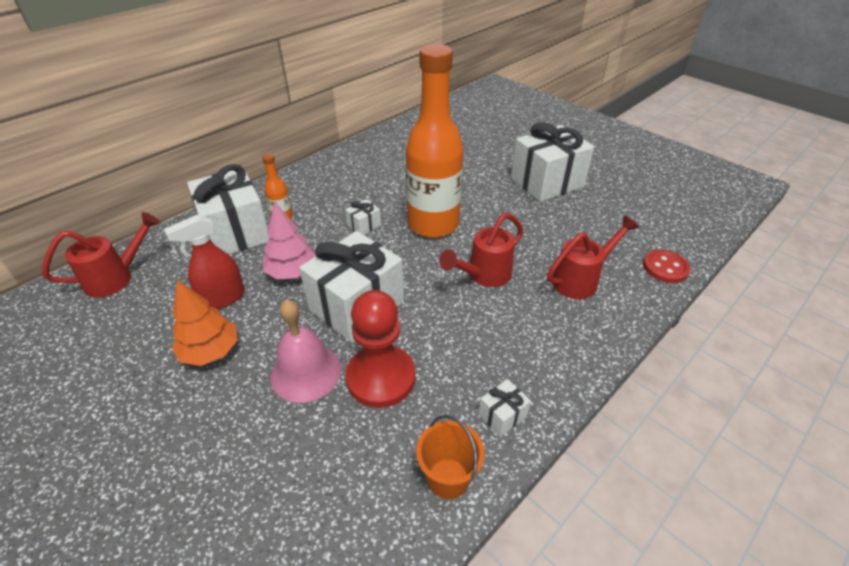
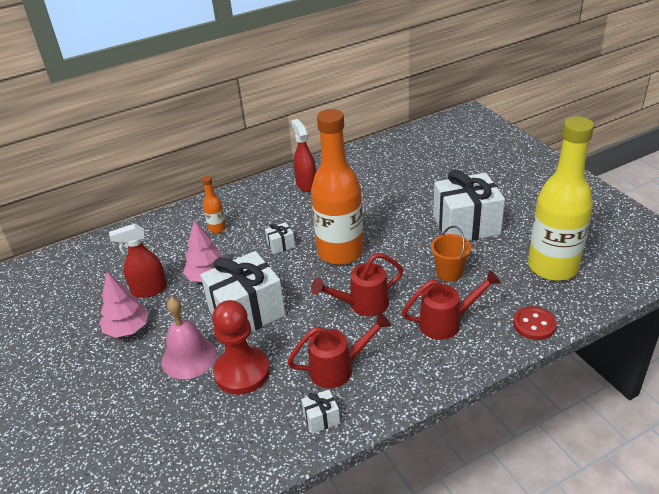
camera: 20 degrees right, 5 degrees down
red watering can [42,212,160,298] -> red watering can moved to [287,312,391,388]
orange tree [172,280,238,366] -> pink tree [100,272,149,338]
white gift [187,164,270,254] -> none
orange bucket [416,415,484,500] -> orange bucket moved to [431,226,471,282]
none -> red spray bottle [291,119,316,192]
none -> yellow bottle [528,117,594,281]

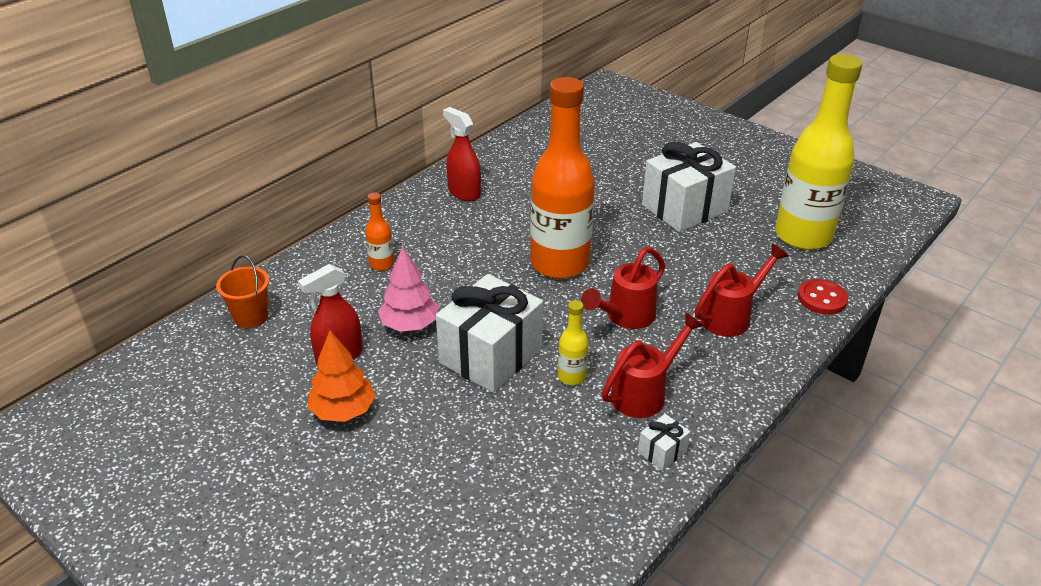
camera: 25 degrees left, 0 degrees up
pink tree [100,272,149,338] -> orange tree [307,331,376,422]
pink bell [161,297,217,379] -> none
red pawn [212,300,270,395] -> none
white gift [265,222,295,254] -> none
orange bucket [431,226,471,282] -> orange bucket moved to [216,255,269,328]
none -> yellow bottle [558,300,589,385]

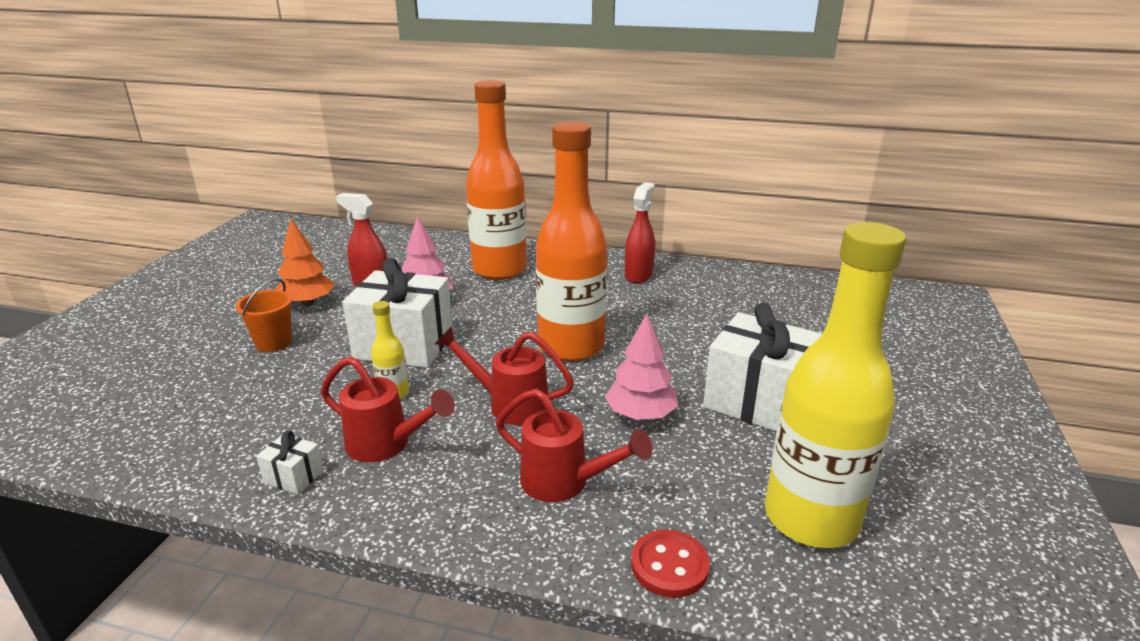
camera: 65 degrees right, 10 degrees down
orange bucket [216,255,269,328] -> orange bucket moved to [235,278,292,352]
orange bottle [365,192,394,271] -> orange bottle [466,80,527,280], size x2.40
none -> pink tree [605,313,678,420]

